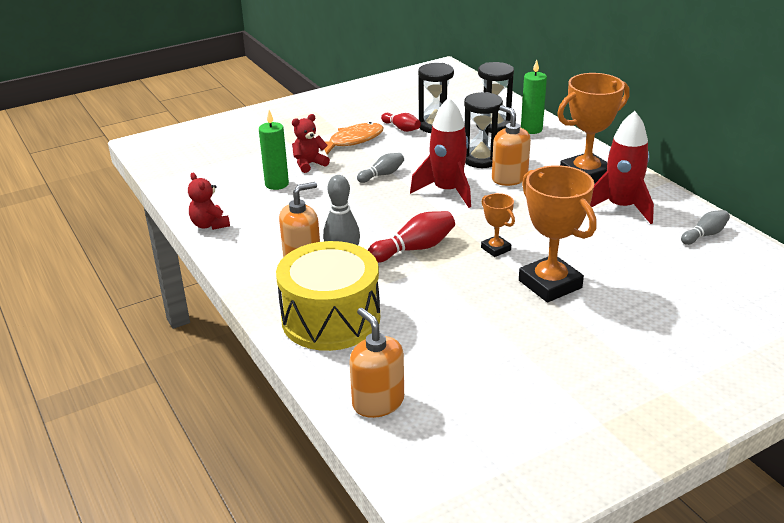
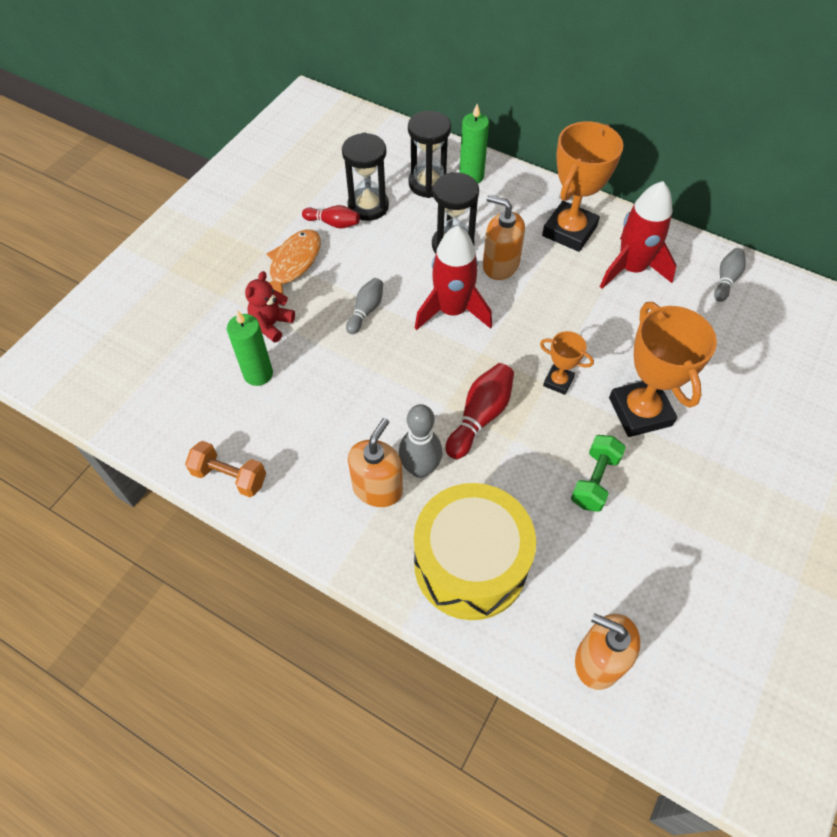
camera: 30 degrees left, 25 degrees up
red teddy bear [188,173,230,230] -> orange dumbbell [185,441,266,497]
orange trophy [519,165,597,302] -> orange trophy turned 45 degrees clockwise [609,302,717,437]
none -> green dumbbell [571,435,626,512]

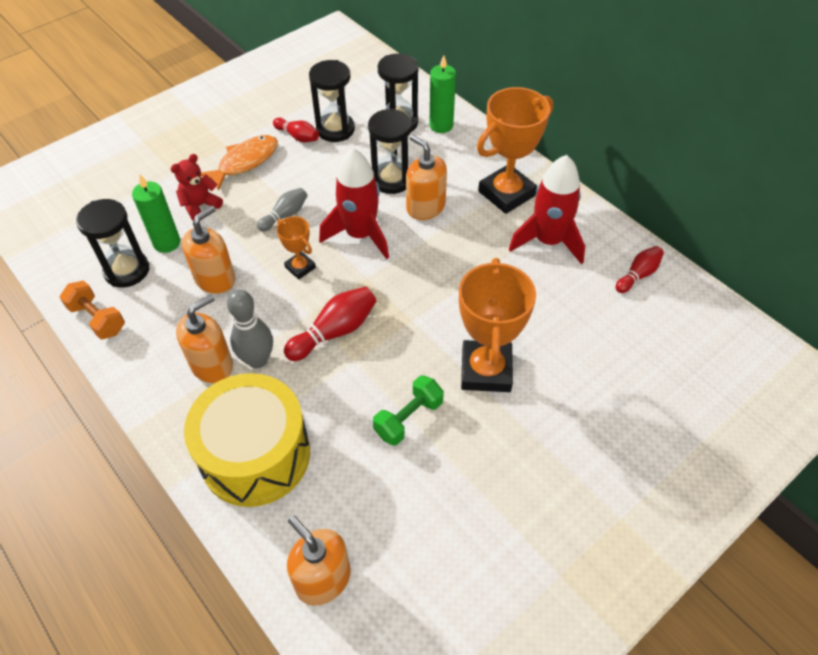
camera: 20 degrees right, 5 degrees down
orange trophy [540,331,594,395] -> orange trophy moved to [277,216,316,279]
grey bowling pin [714,248,746,302] -> red bowling pin [616,246,664,293]
none -> black hourglass [76,199,149,288]
none -> orange soap dispenser [182,205,235,294]

